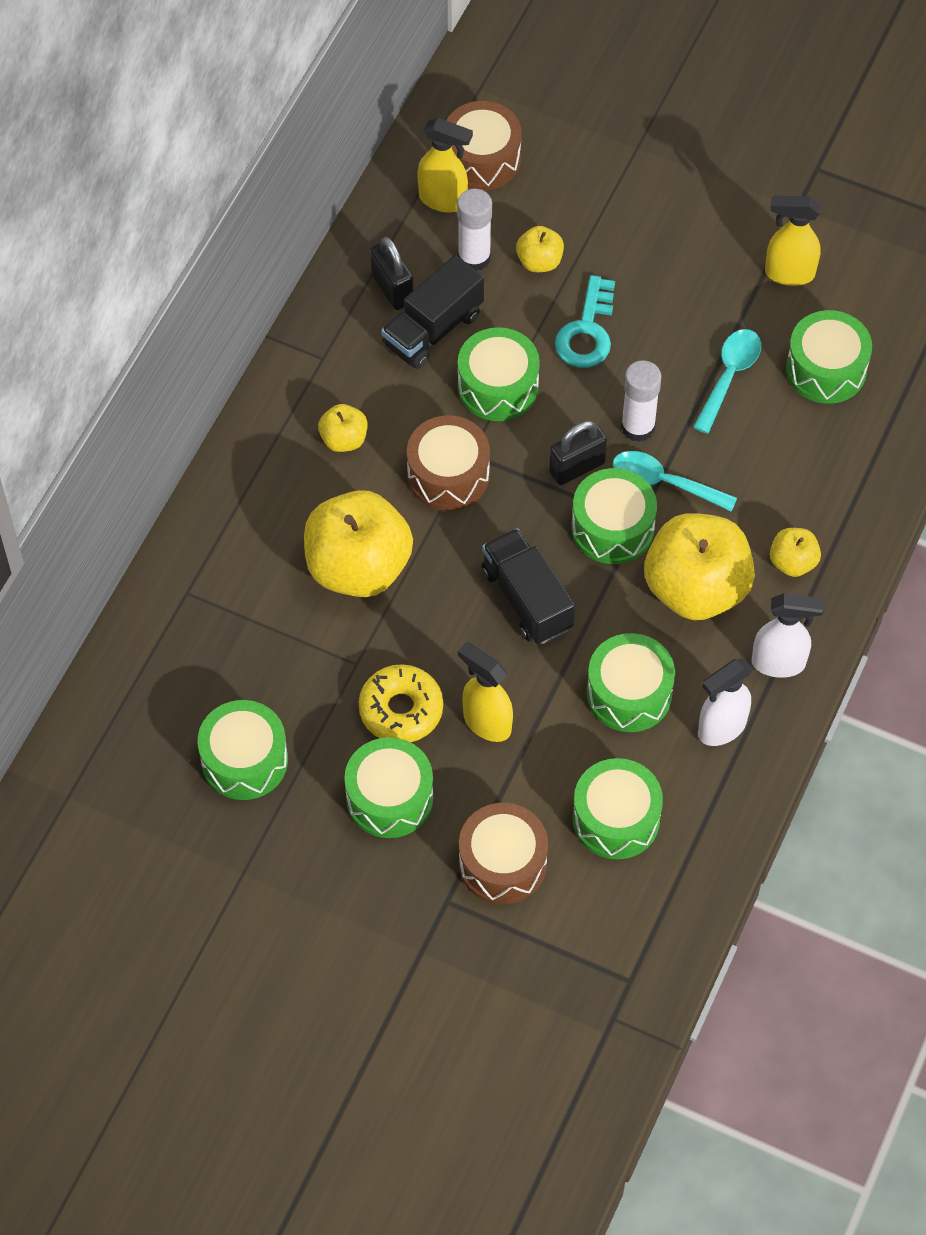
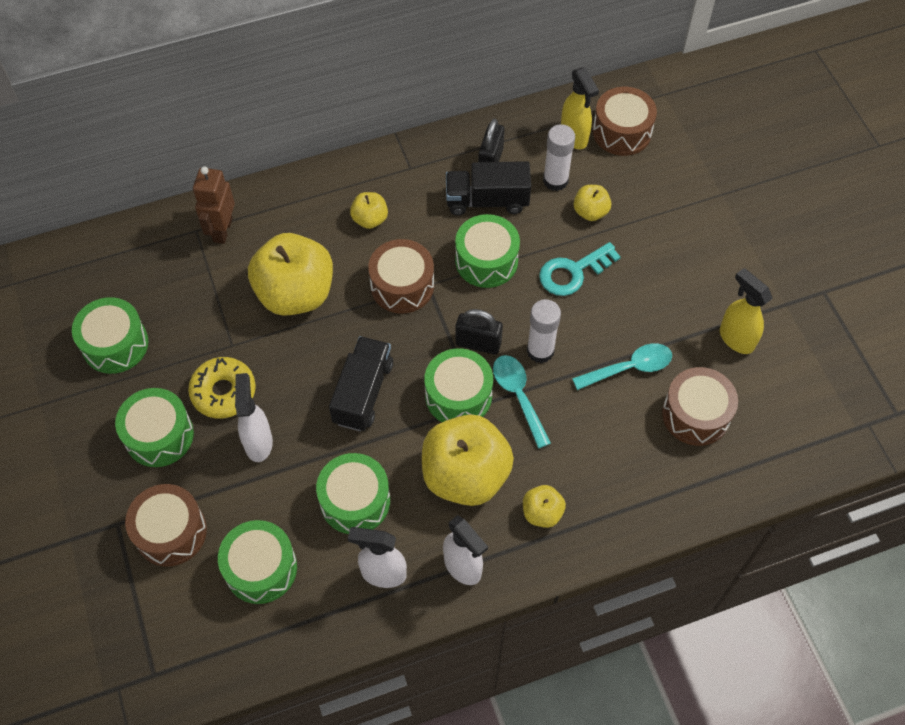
camera: 45 degrees right, 0 degrees up
yellow spray bottle [458,642,513,742] -> white spray bottle [235,373,273,462]
green drum [786,310,872,404] -> brown drum [662,367,738,446]
none -> brown robot [193,167,235,244]

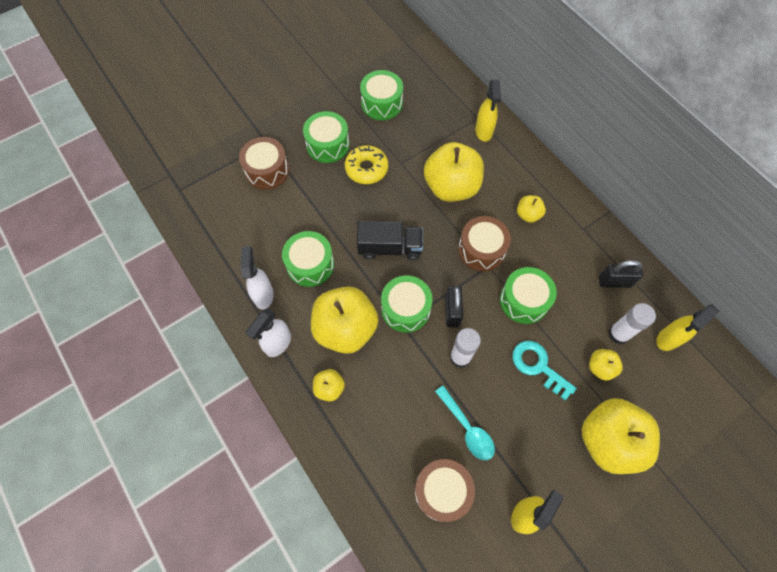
camera: 75 degrees right, 5 degrees up
brown robot [193,167,235,244] -> yellow spray bottle [475,80,501,142]
green drum [218,520,297,604] -> none
white spray bottle [235,373,273,462] -> none
black truck [446,161,531,215] -> none
turquoise spoon [493,355,551,448] -> none
brown drum [593,87,657,156] -> none
none -> yellow apple [582,398,660,474]

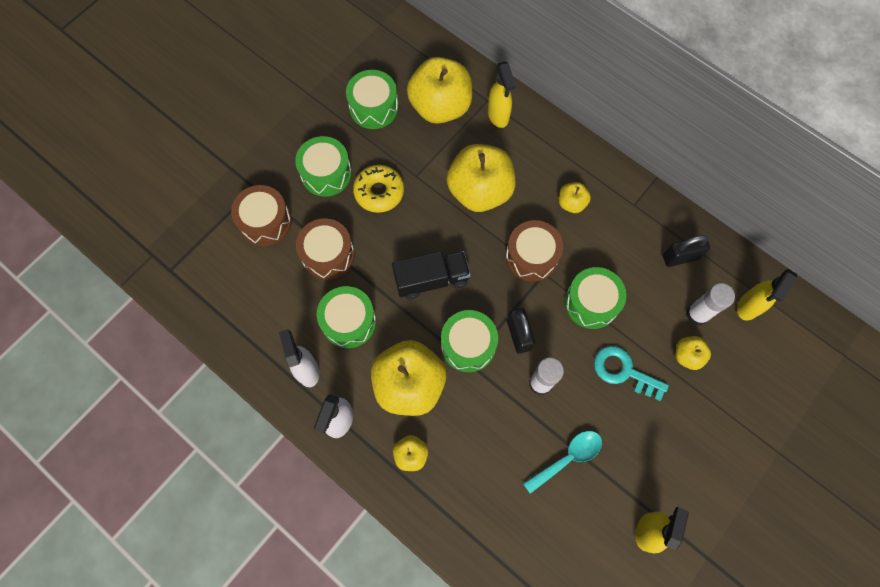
camera: 15 degrees left, 5 degrees up
brown drum [414,459,475,522] -> brown drum moved to [296,218,355,280]
turquoise spoon [435,385,495,460] -> turquoise spoon turned 75 degrees counterclockwise [523,431,602,494]
yellow apple [582,398,660,474] -> yellow apple moved to [407,57,472,124]

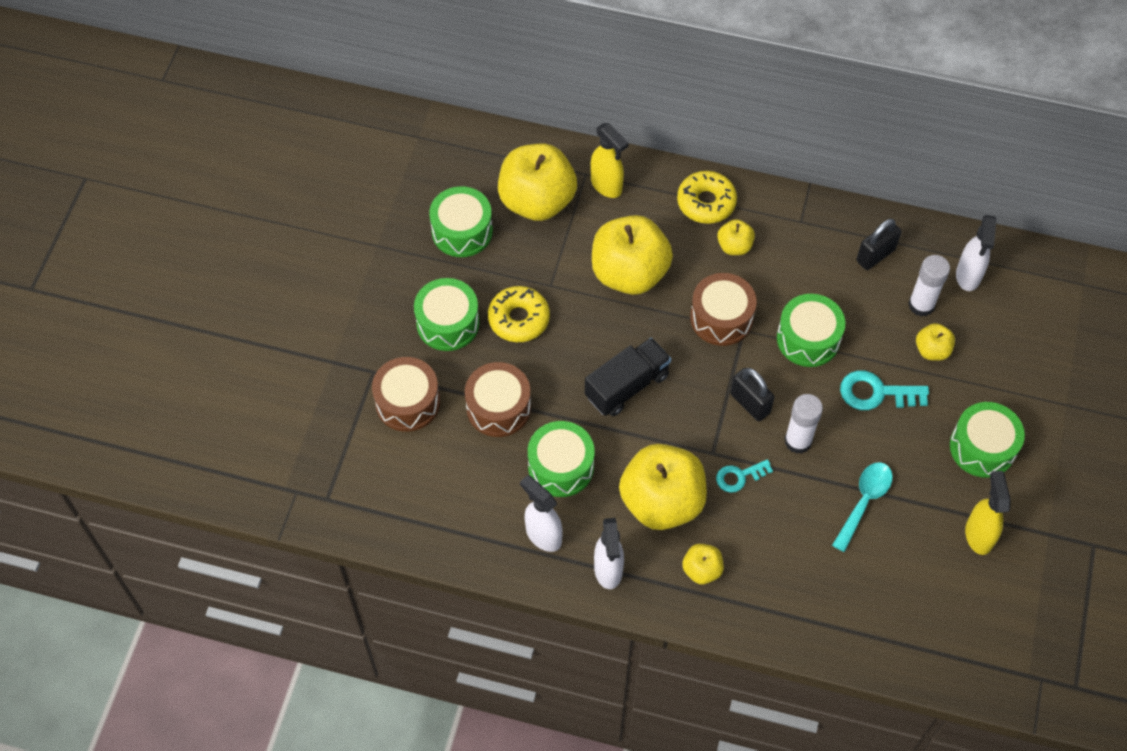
camera: 25 degrees left, 10 degrees down
green drum [441,310,498,372] -> green drum moved to [950,402,1025,478]
yellow spray bottle [737,269,797,321] -> white spray bottle [956,215,996,291]
none -> yellow donut [677,171,737,224]
none -> turquoise key [716,459,773,493]

